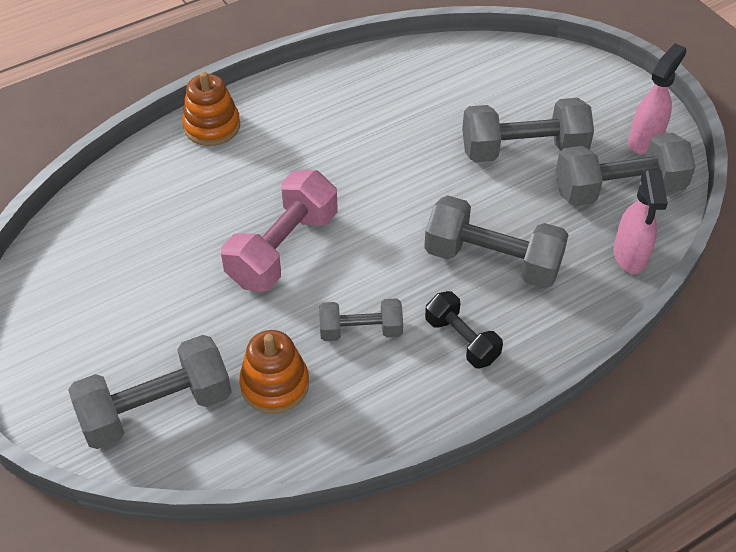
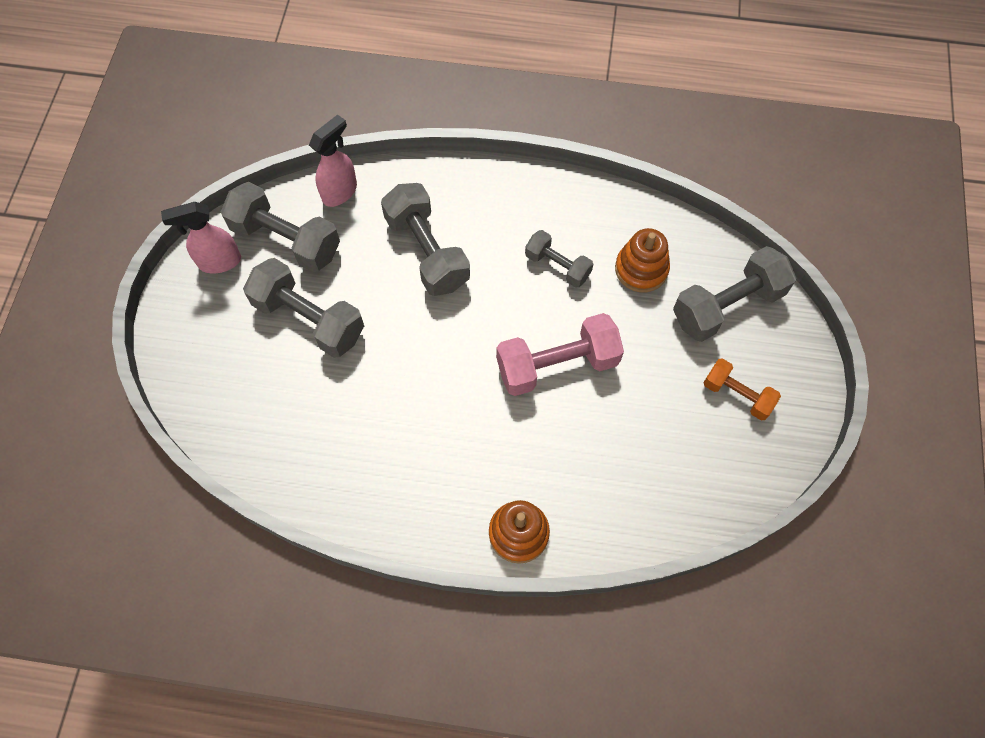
camera: 140 degrees left, 15 degrees up
grey dumbbell [68,335,232,449] -> grey dumbbell turned 45 degrees counterclockwise [673,246,796,342]
black dumbbell [425,291,503,369] -> none
none -> orange dumbbell [703,358,781,420]

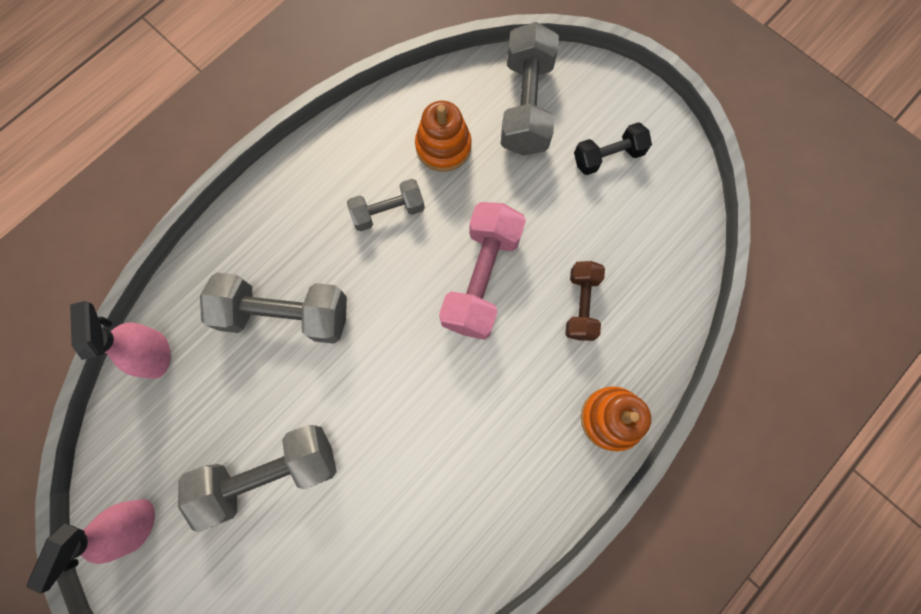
camera: 55 degrees left, 10 degrees up
grey dumbbell [221,182,340,272] -> none
orange dumbbell [703,358,781,420] -> black dumbbell [574,122,652,175]
none -> brown dumbbell [565,261,605,341]

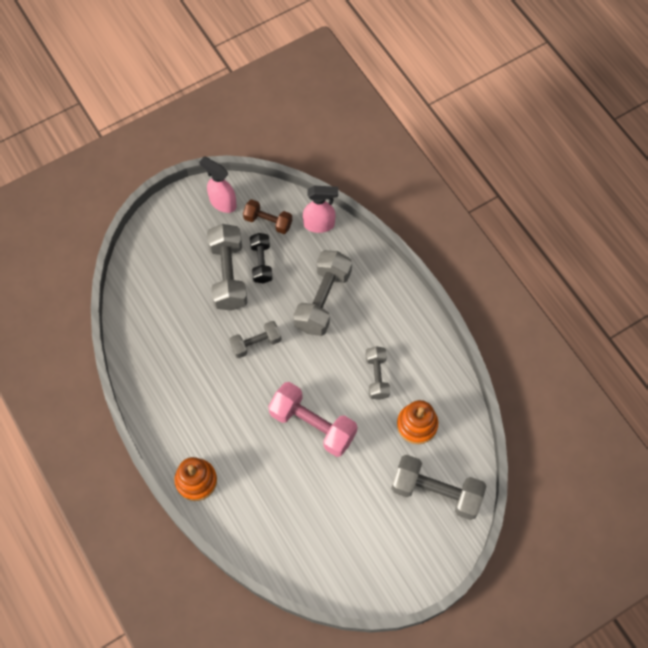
camera: 105 degrees right, 10 degrees down
brown dumbbell [565,261,605,341] -> brown dumbbell moved to [243,199,292,234]
black dumbbell [574,122,652,175] -> black dumbbell moved to [250,233,273,283]
none -> grey dumbbell [229,321,282,358]

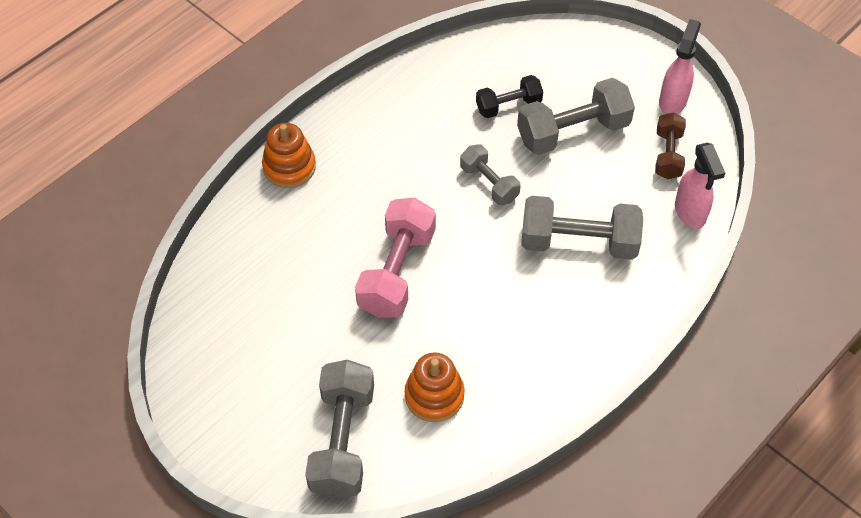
camera: 75 degrees right, 10 degrees down
black dumbbell [250,233,273,283] -> black dumbbell moved to [476,75,543,118]
grey dumbbell [366,347,390,400] -> none

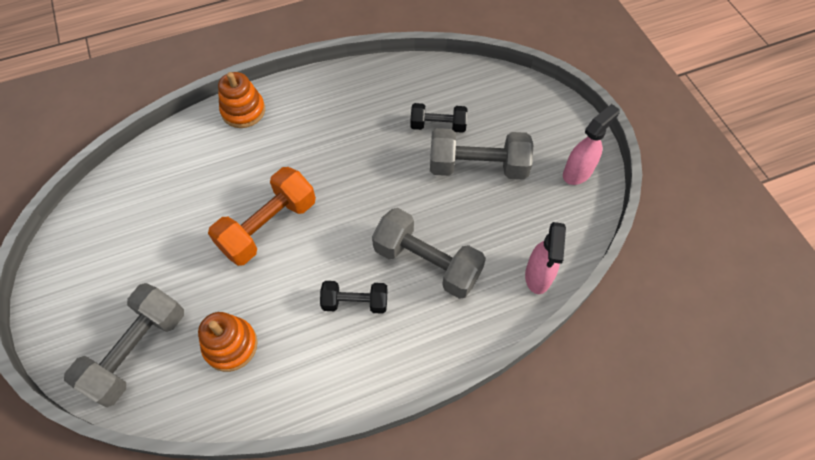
camera: 25 degrees right, 5 degrees up
pink dumbbell [355,197,436,318] -> orange dumbbell [208,167,316,266]
grey dumbbell [460,144,520,205] -> none
brown dumbbell [655,112,686,179] -> none
none -> black dumbbell [320,281,388,314]

